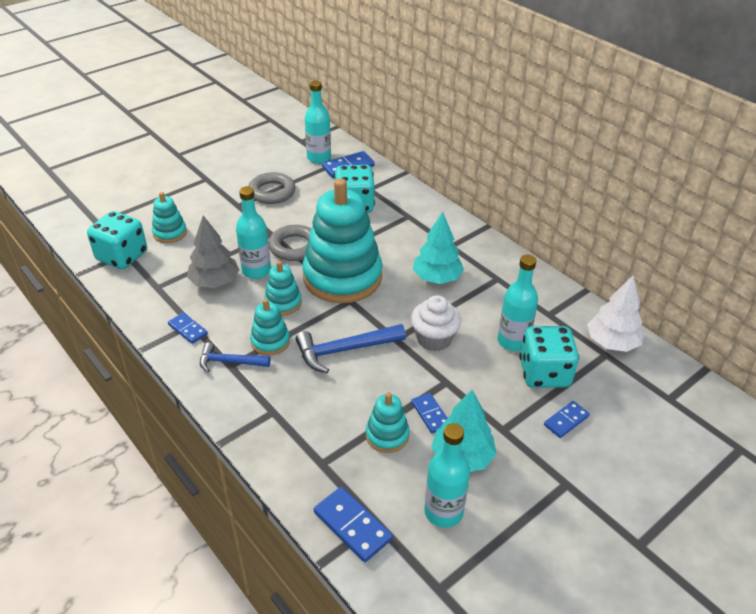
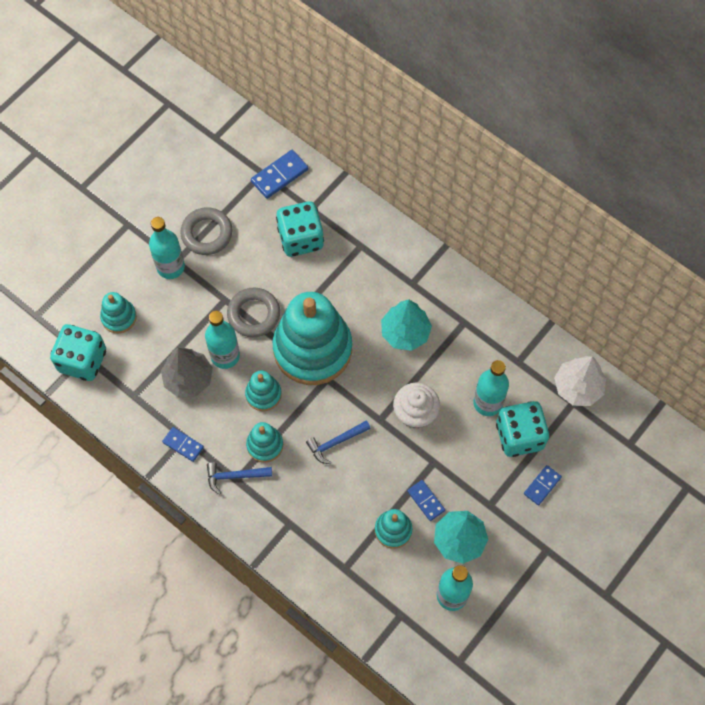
camera: 10 degrees left, 25 degrees up
blue hammer [296,324,406,373] -> blue hammer [306,420,371,464], size x0.64
turquoise bottle [305,81,331,164] -> turquoise bottle moved to [149,217,185,279]
blue domino [314,487,393,562] -> none

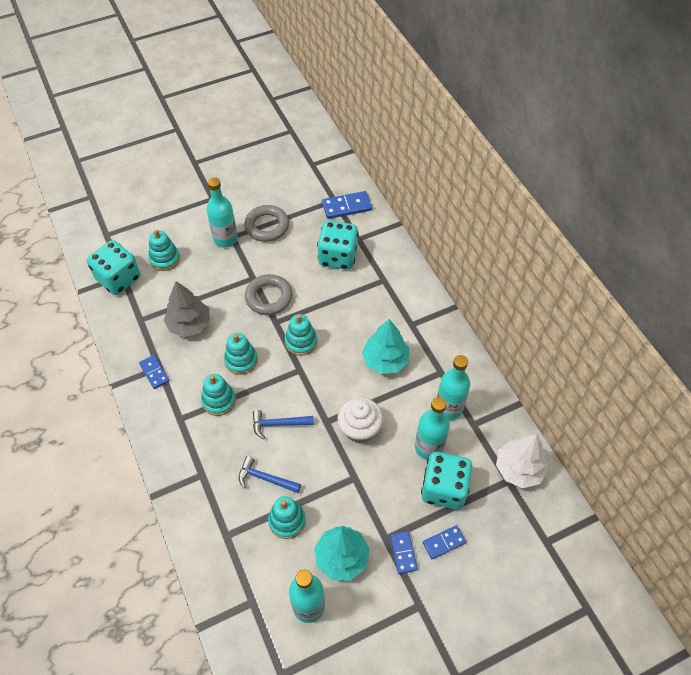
camera: 25 degrees right, 10 degrees down
turquoise bottle [205,311,240,369] -> turquoise bottle moved to [437,355,470,420]
blue hammer [207,462,272,495] -> blue hammer moved to [239,456,301,493]
turquoise stacking toy [273,292,352,385] -> turquoise stacking toy [285,314,318,356], size x0.45
blue domino [407,480,445,521] -> blue domino moved to [390,531,418,574]

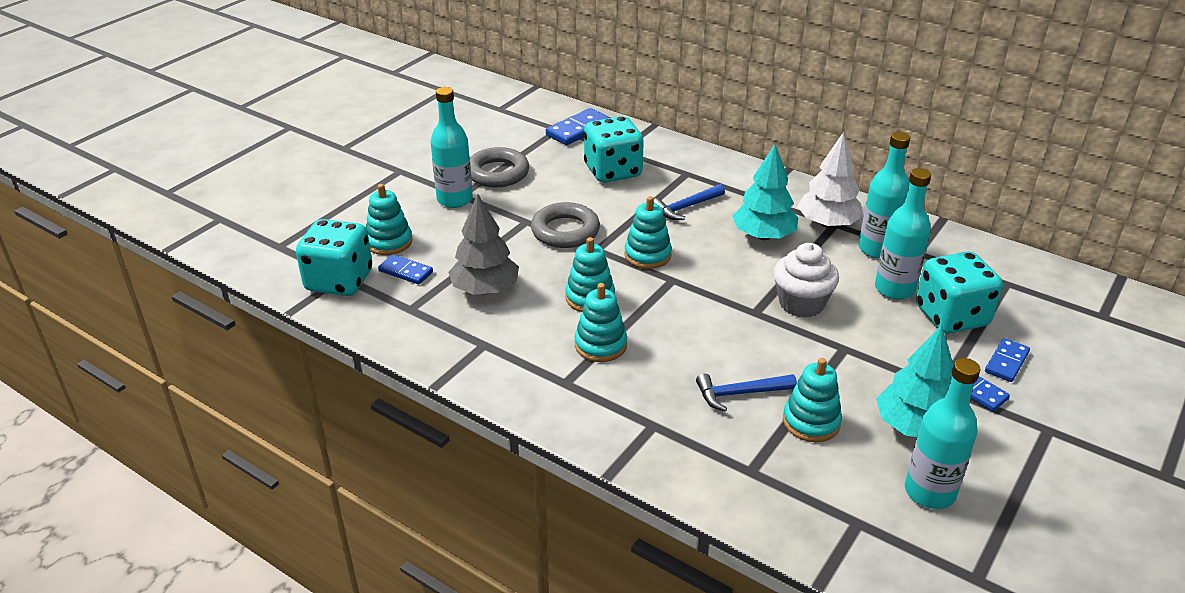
camera: 30 degrees left, 20 degrees down
blue domino [139,355,169,389] -> blue domino moved to [378,254,433,284]
blue hammer [253,410,314,439] -> blue hammer moved to [654,184,725,220]
white tree [496,434,549,488] -> white tree moved to [797,132,863,228]

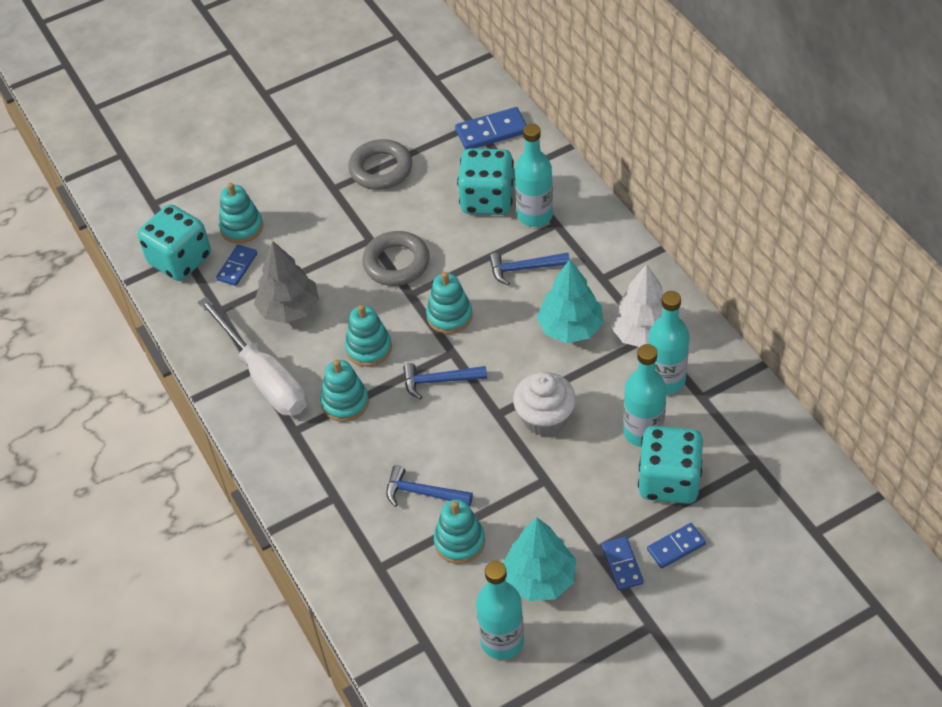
camera: 30 degrees right, 15 degrees up
blue domino [378,254,433,284] -> blue domino turned 60 degrees clockwise [216,245,257,286]
turquoise bottle [430,87,473,208] -> turquoise bottle moved to [515,124,553,227]
none -> white screwdriver [198,297,307,416]
none -> blue hammer [403,363,487,399]

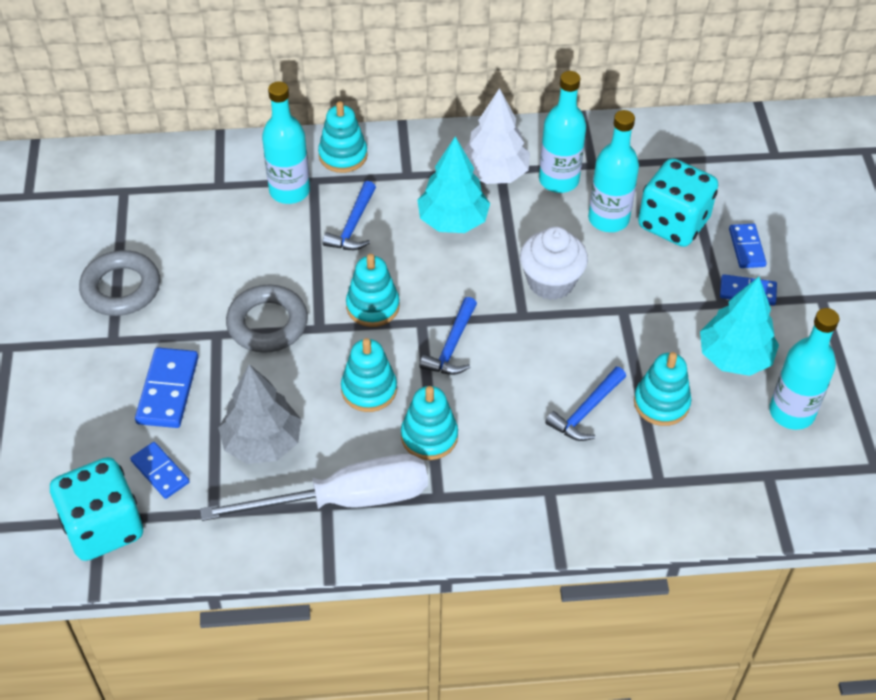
camera: 70 degrees left, 0 degrees up
turquoise stacking toy [219,183,263,244] -> turquoise stacking toy moved to [318,101,368,173]
blue domino [455,107,527,150] -> blue domino moved to [135,347,198,428]
turquoise dice [457,148,514,215] -> none

